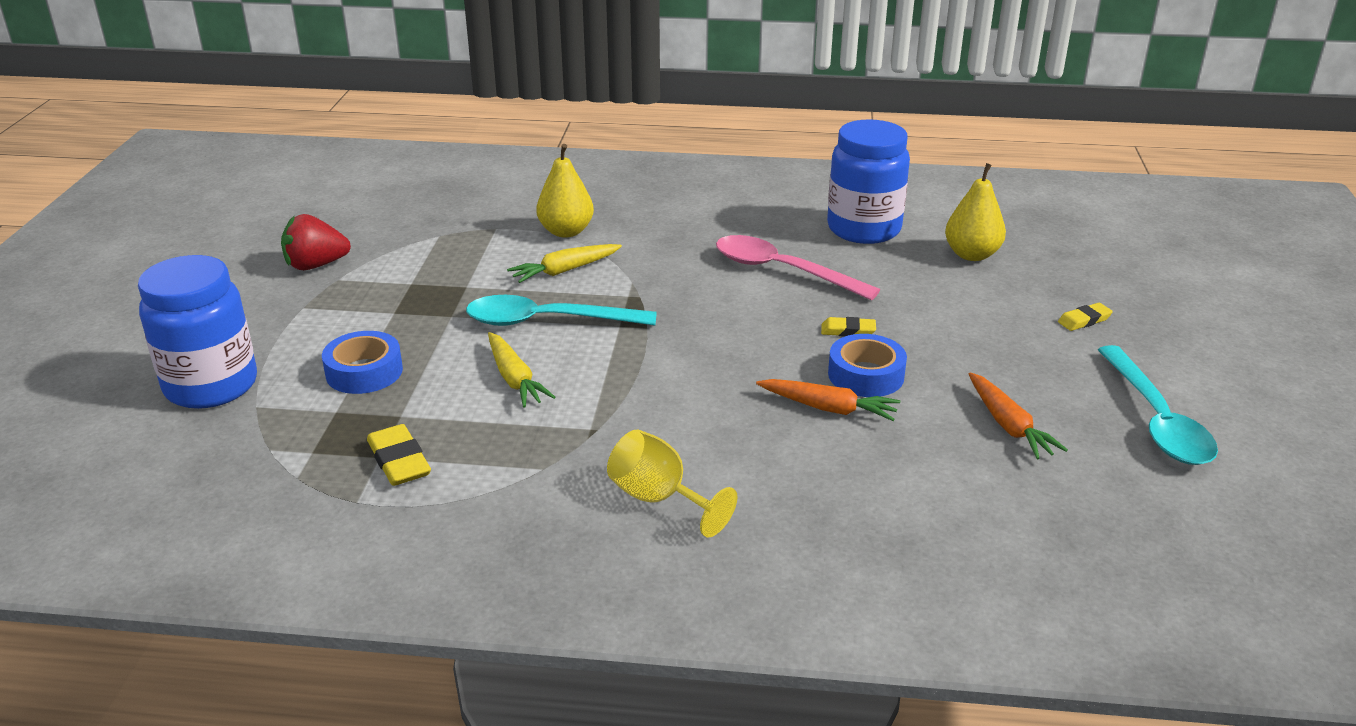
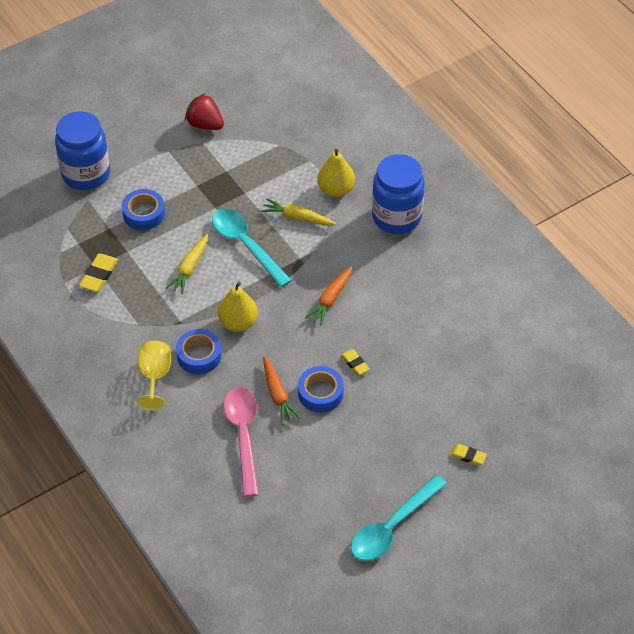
camera: 50 degrees right, 20 degrees up
pink spoon [716,235,880,300] -> pink spoon moved to [224,387,259,497]
blue jar [827,119,910,244] -> blue jar moved to [372,154,425,234]
yellow pear [945,163,1006,261] -> yellow pear moved to [218,282,258,332]
orange carrot [969,372,1068,459] -> orange carrot moved to [305,266,352,326]
none -> blue tape [176,329,222,374]

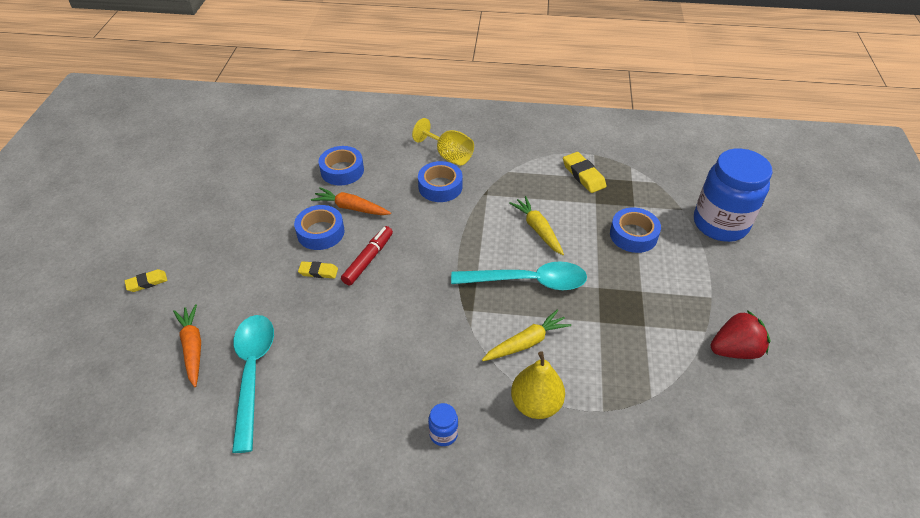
camera: 130 degrees right, 5 degrees down
yellow pear [218,282,258,332] -> none
pink spoon [224,387,259,497] -> blue tape [318,146,364,186]
orange carrot [305,266,352,326] -> orange carrot moved to [173,304,201,387]
turquoise spoon [351,475,447,561] -> turquoise spoon moved to [232,315,274,453]
blue jar [372,154,425,234] -> blue jar [428,403,458,446], size x0.40
none -> red marker [341,226,393,286]

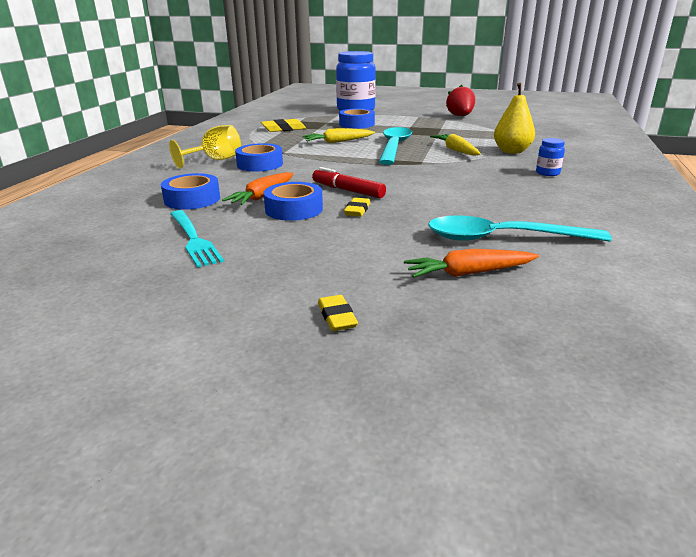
camera: 80 degrees left, 20 degrees down
none -> turquoise fork [170,210,224,268]

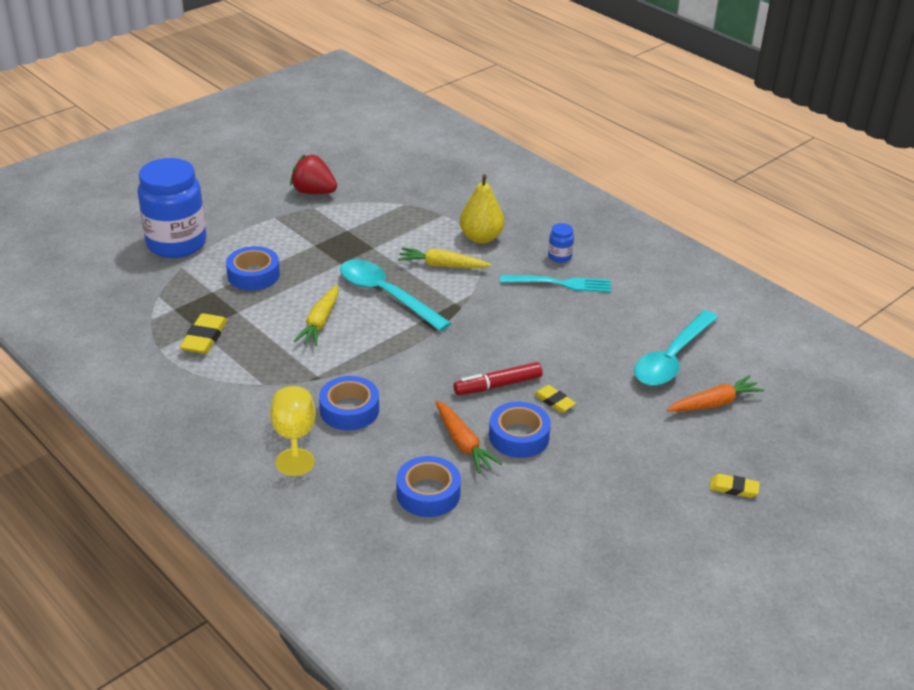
camera: 60 degrees left, 10 degrees up
turquoise fork [170,210,224,268] -> turquoise fork moved to [500,275,611,292]
orange carrot [404,249,539,278] -> orange carrot turned 135 degrees counterclockwise [667,375,764,412]

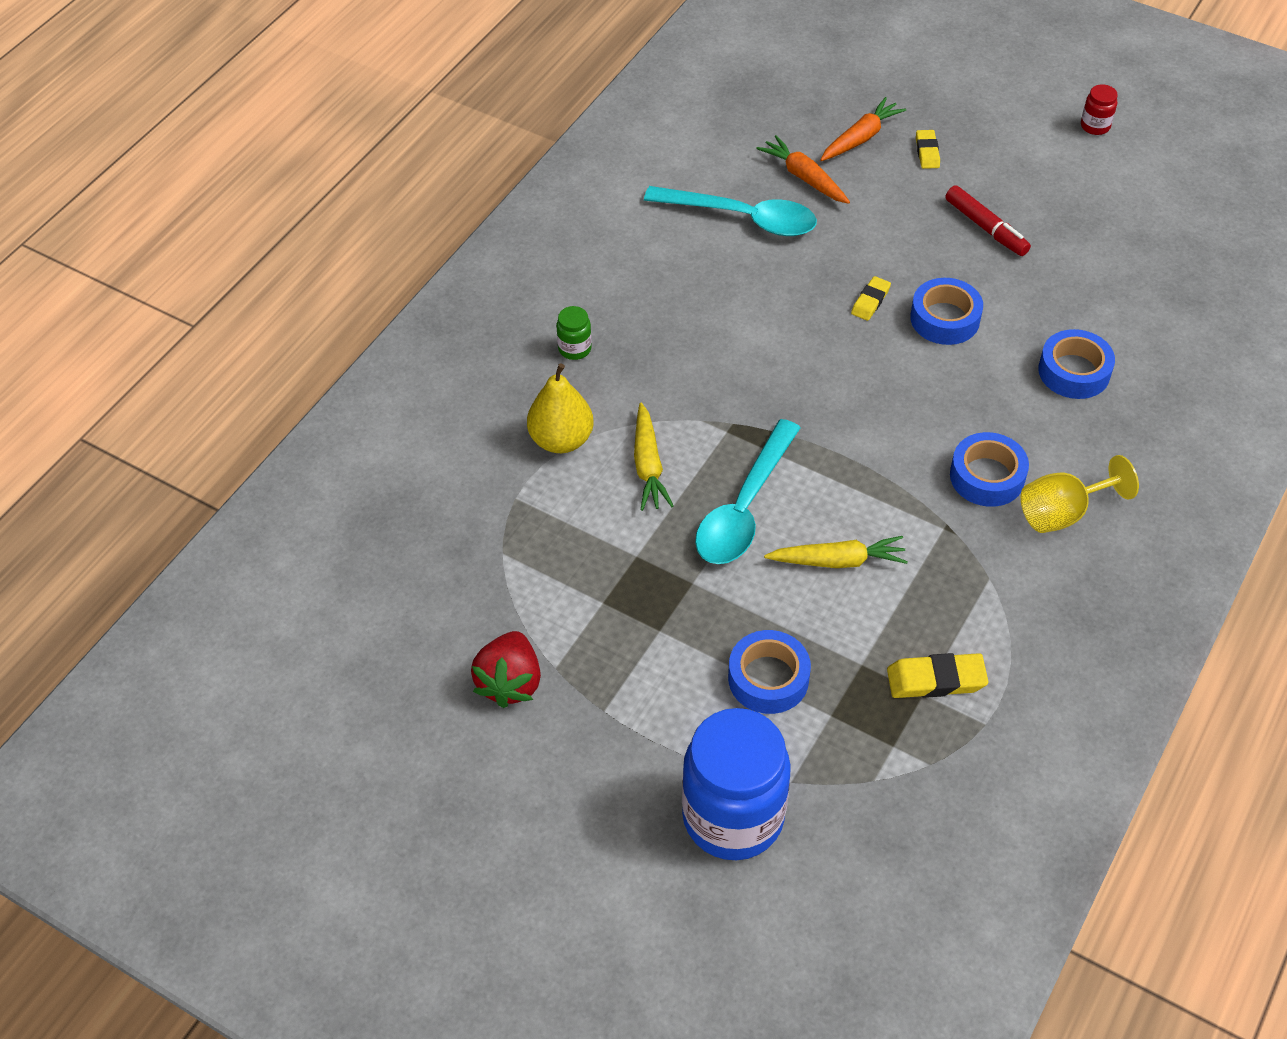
camera: 105 degrees left, 15 degrees up
orange carrot [435,400,502,474] -> orange carrot moved to [820,97,906,161]
red marker [454,362,543,395] -> red marker moved to [945,185,1031,256]
turquoise fork [500,275,611,292] -> none
blue jar [548,223,574,263] -> green jar [557,306,592,360]
none -> red jar [1081,84,1118,135]

